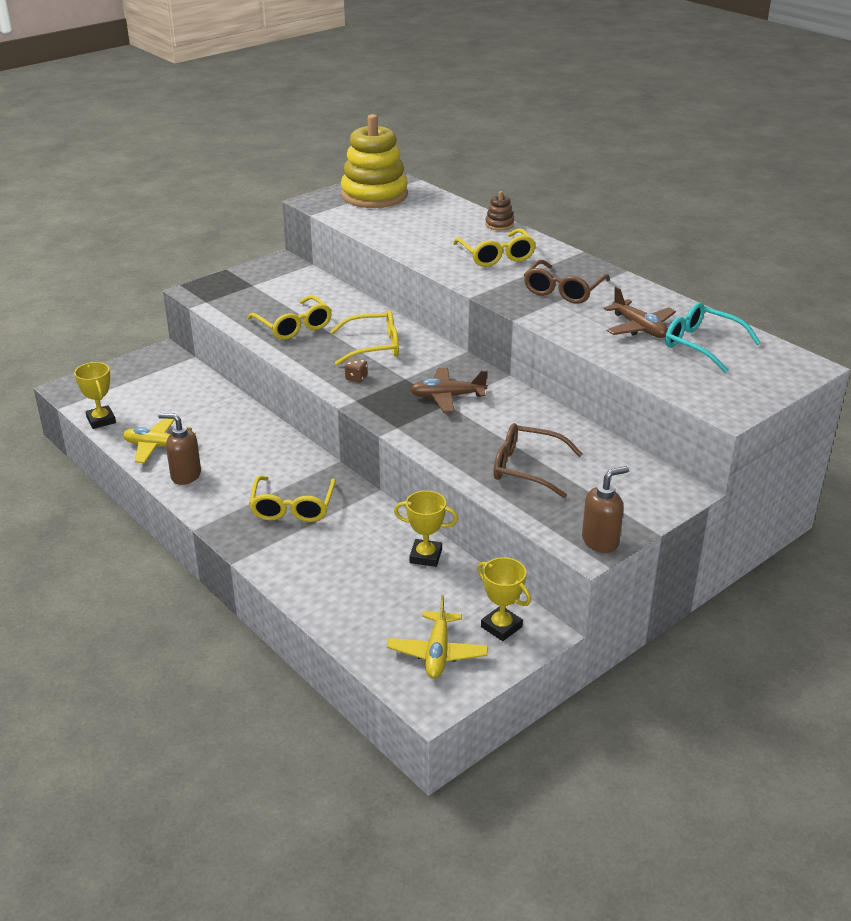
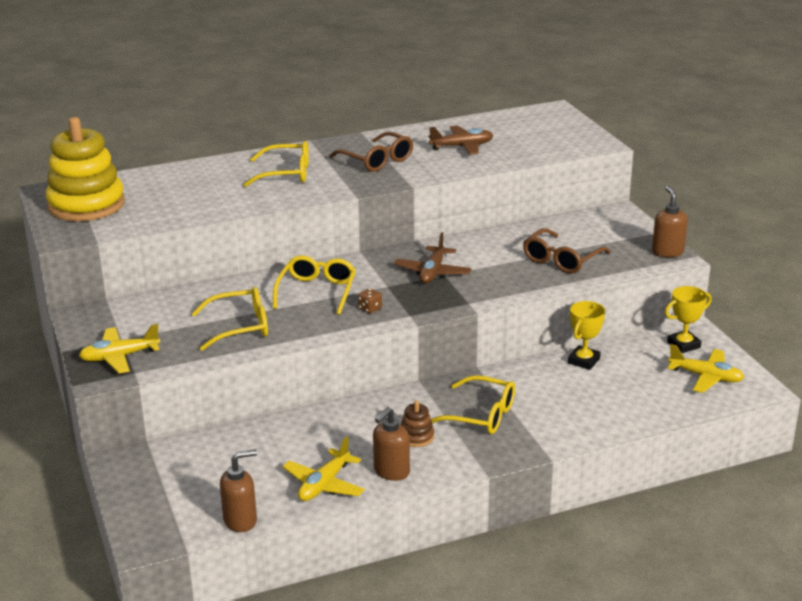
camera: 70 degrees left, 5 degrees down
yellow trophy [74,362,116,429] -> brown soap dispenser [220,449,257,532]
brown stacking toy [485,191,514,231] -> brown stacking toy moved to [401,400,434,447]
turquoise glasses [665,302,761,373] -> none
none -> yellow plane [79,324,160,373]

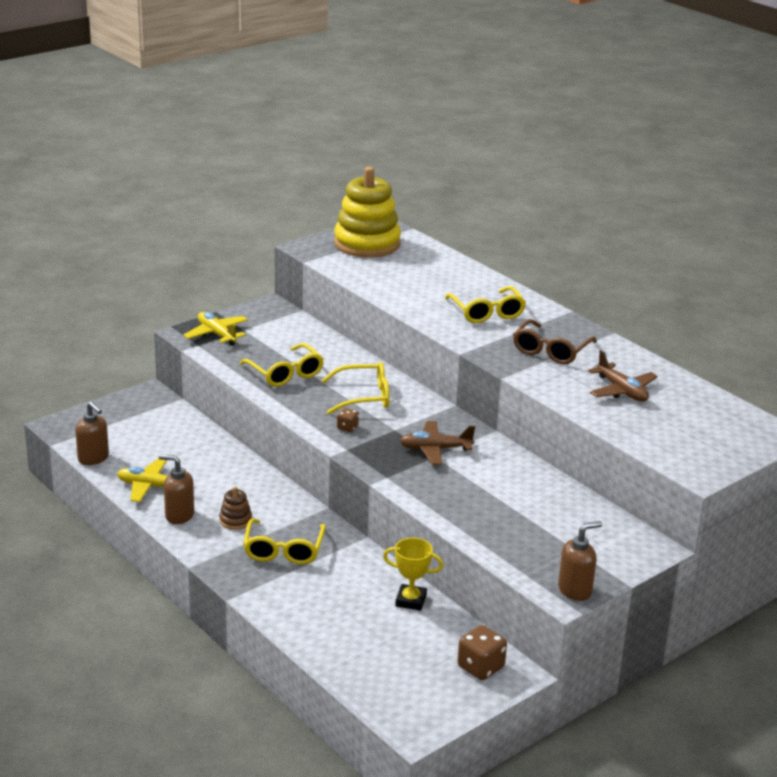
camera: 70 degrees right, 0 degrees up
brown glasses [523,228,610,274] -> none
yellow trophy [665,286,712,353] -> brown dice [457,625,507,680]
yellow plane [668,344,744,393] -> none

